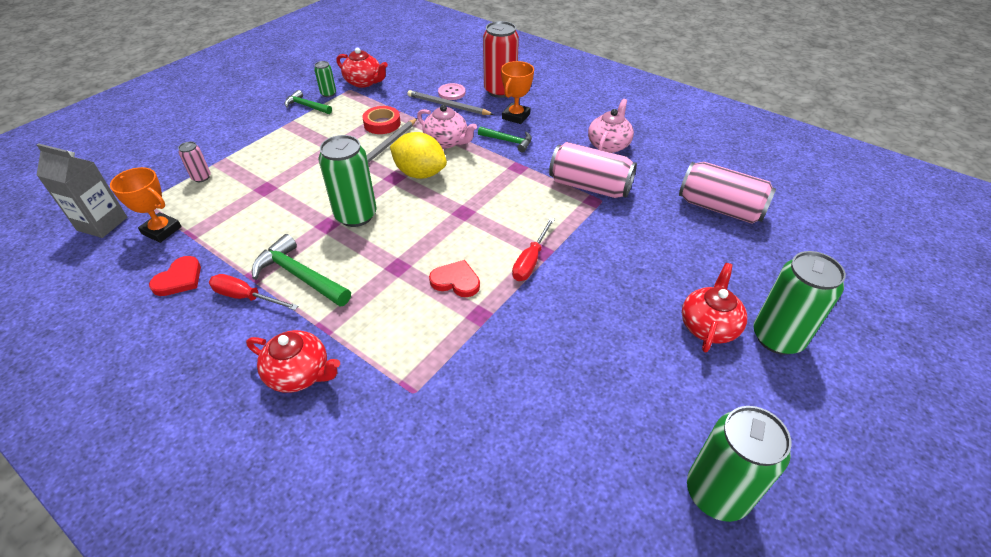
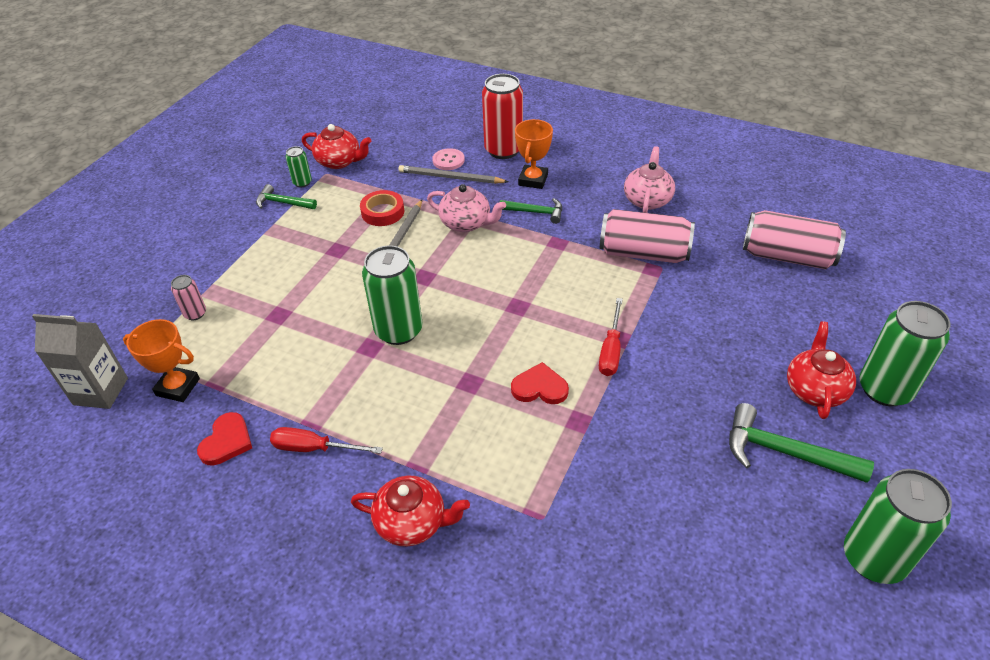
camera: 10 degrees left, 0 degrees up
green hammer [252,234,351,307] -> green hammer moved to [729,403,874,483]
yellow lemon [390,132,447,179] -> none

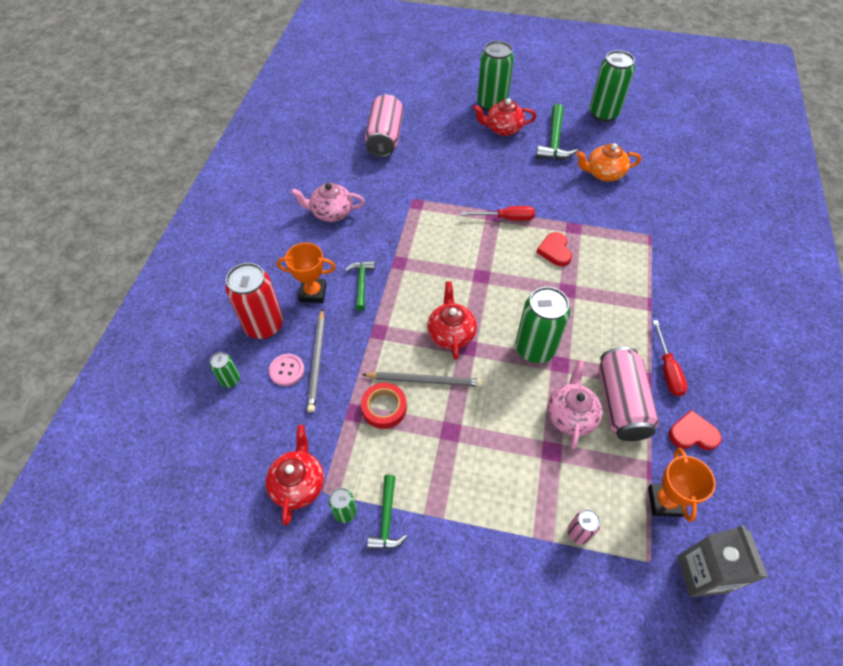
camera: 105 degrees left, 10 degrees up
red teapot [351,476,470,546] -> red teapot moved to [427,281,477,360]
pink teapot [427,184,506,232] -> pink teapot moved to [547,360,603,449]
pink can [600,209,695,263] -> pink can moved to [599,347,659,441]
none -> green can [210,352,240,388]
none -> orange teapot [576,143,641,181]

